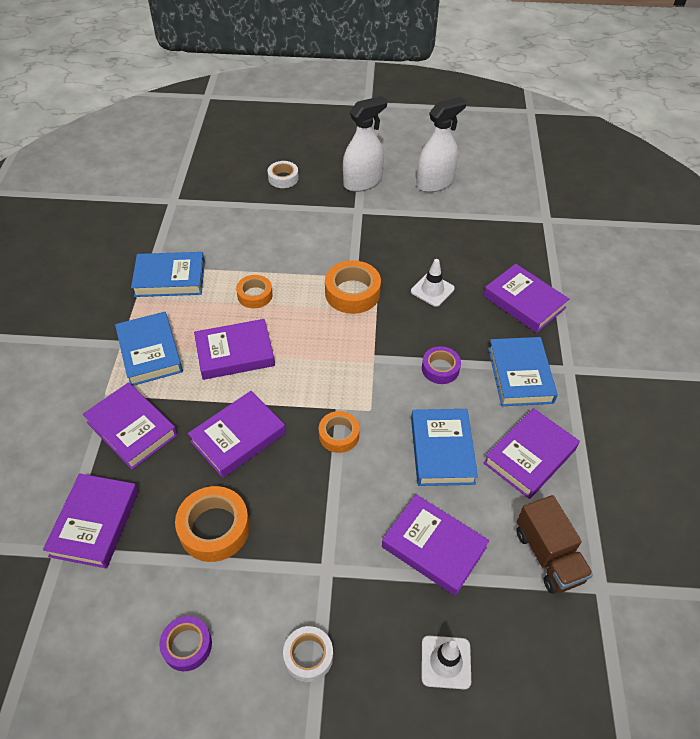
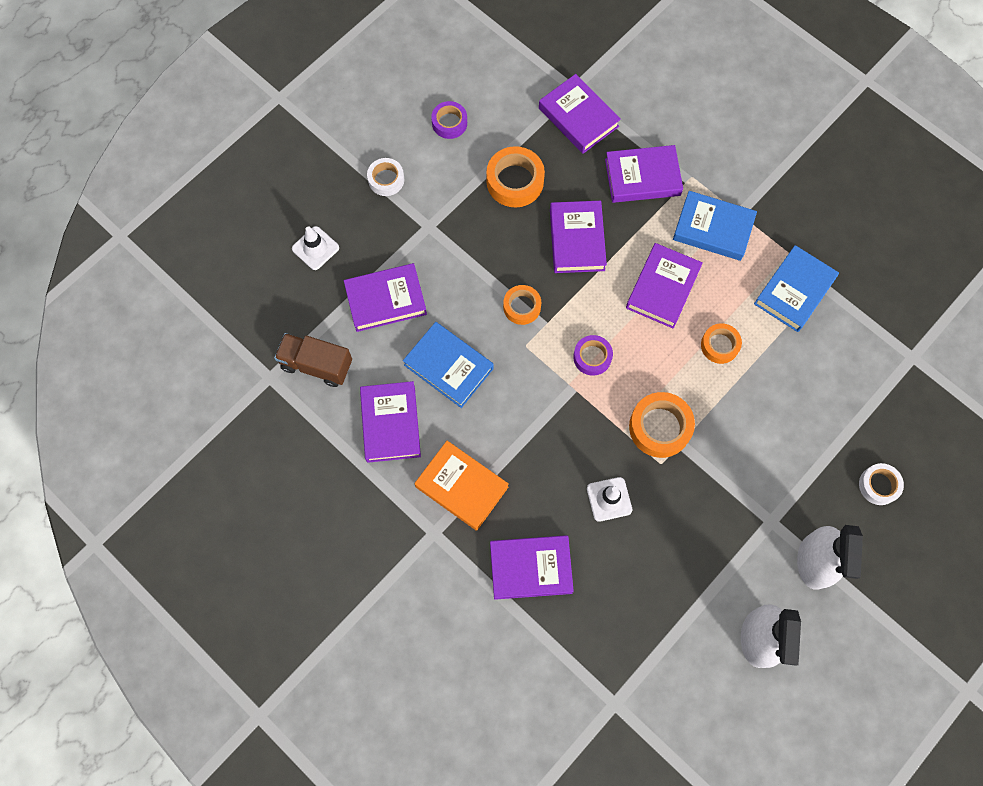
camera: 130 degrees right, 20 degrees up
purple tape [422,346,461,384] -> purple tape moved to [573,335,613,376]
blue book [488,337,558,406] -> orange book [414,441,509,531]

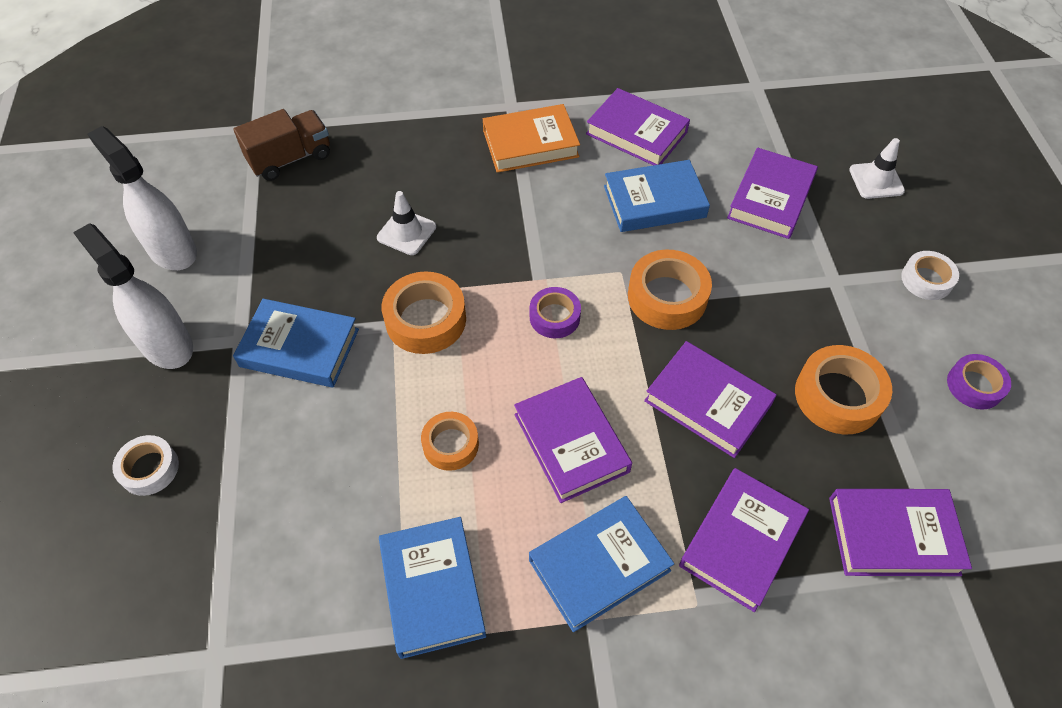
camera: 130 degrees right, 15 degrees down
brown truck [274,333,352,387] -> brown truck moved to [233,109,330,181]
purple book [490,535,574,600] -> none
orange tape [503,285,541,325] -> orange tape [628,250,712,330], size x1.59
none -> blue book [233,299,359,387]

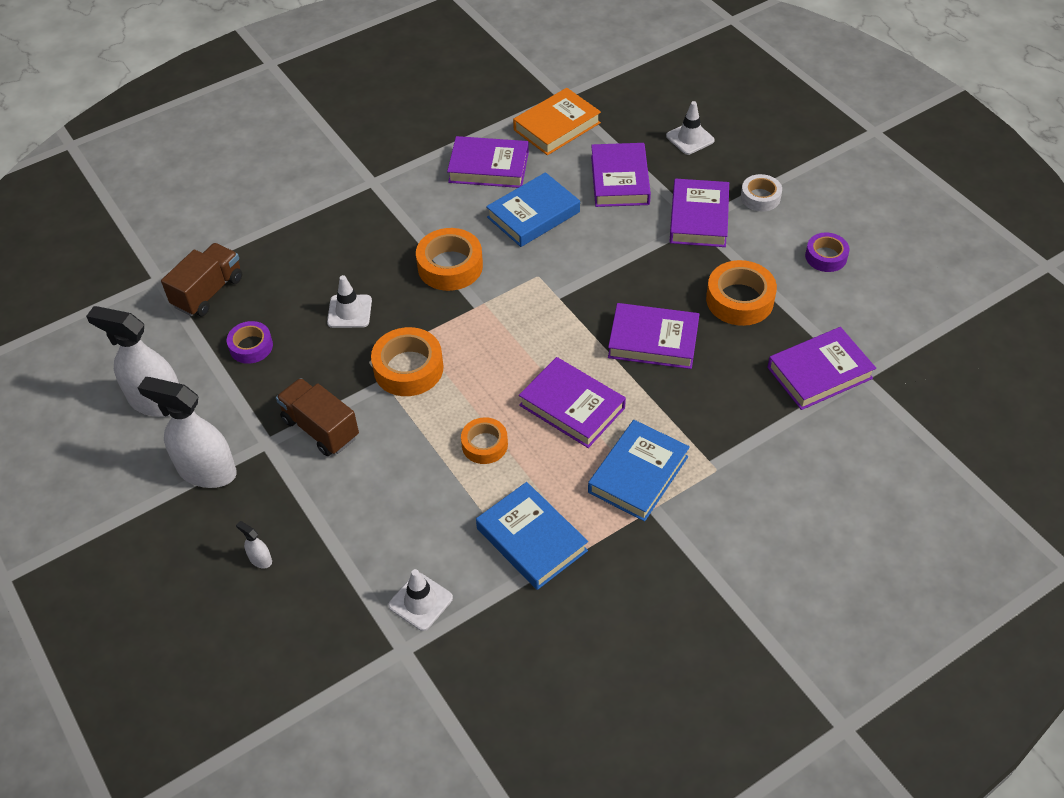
camera: 25 degrees left, 5 degrees down
white tape [112,435,179,496] -> white spray bottle [236,521,272,568]
blue book [233,299,359,387] -> brown truck [276,378,359,456]
orange book [483,104,580,173] -> orange book moved to [513,88,601,155]
purple tape [530,287,581,338] -> purple tape moved to [227,321,273,364]
orange tape [628,250,712,330] -> orange tape moved to [416,228,483,291]
purple book [679,468,809,612] -> purple book moved to [669,179,729,247]
none -> white traffic cone [388,569,453,631]

